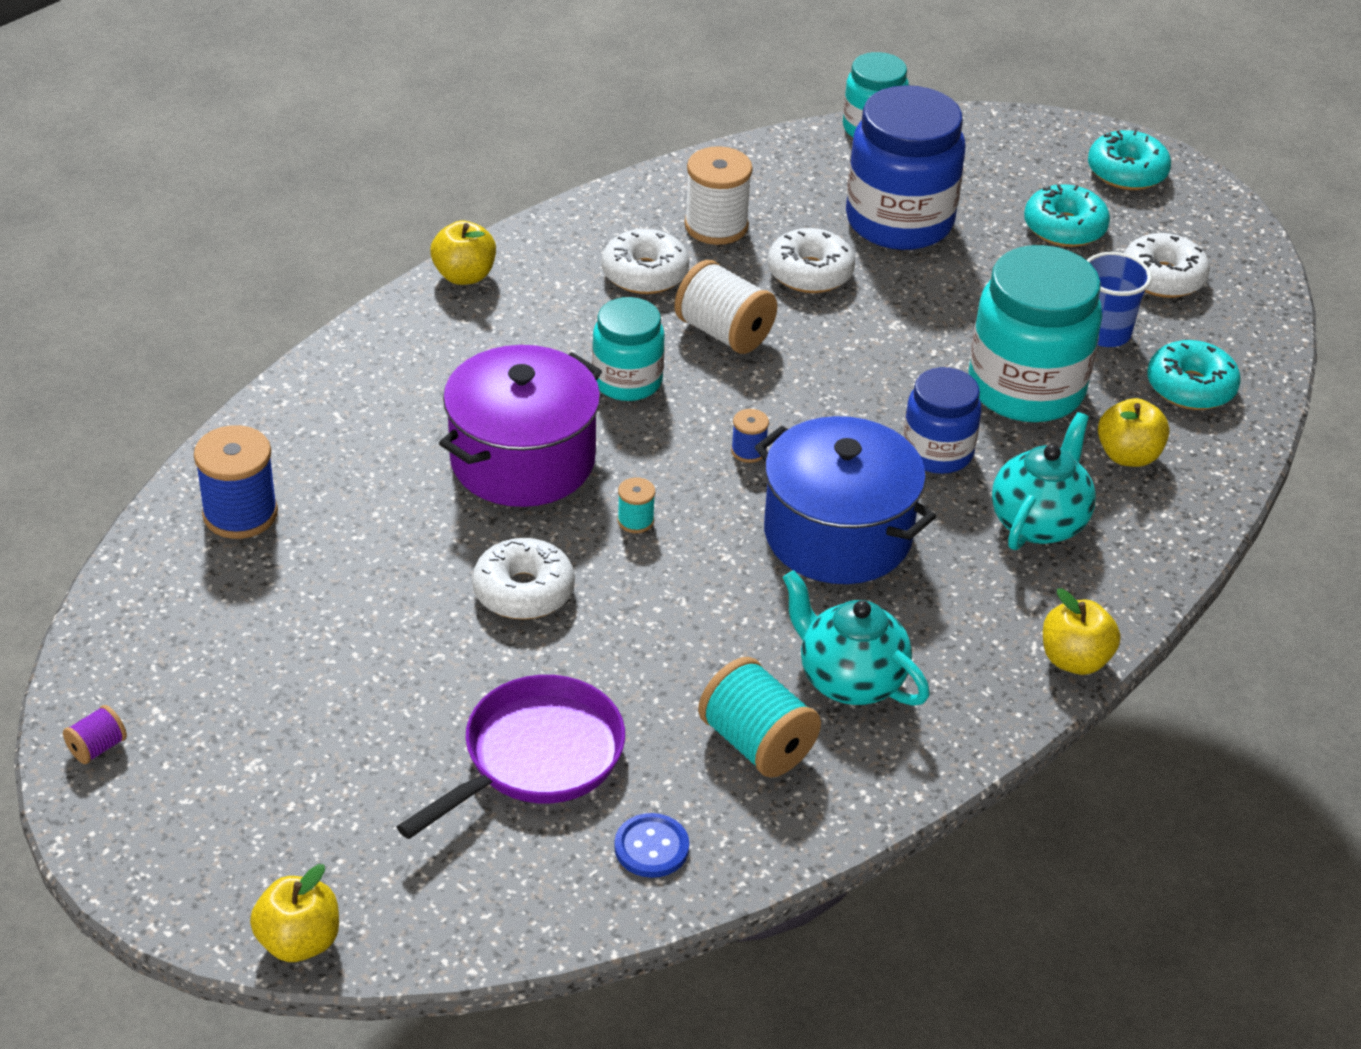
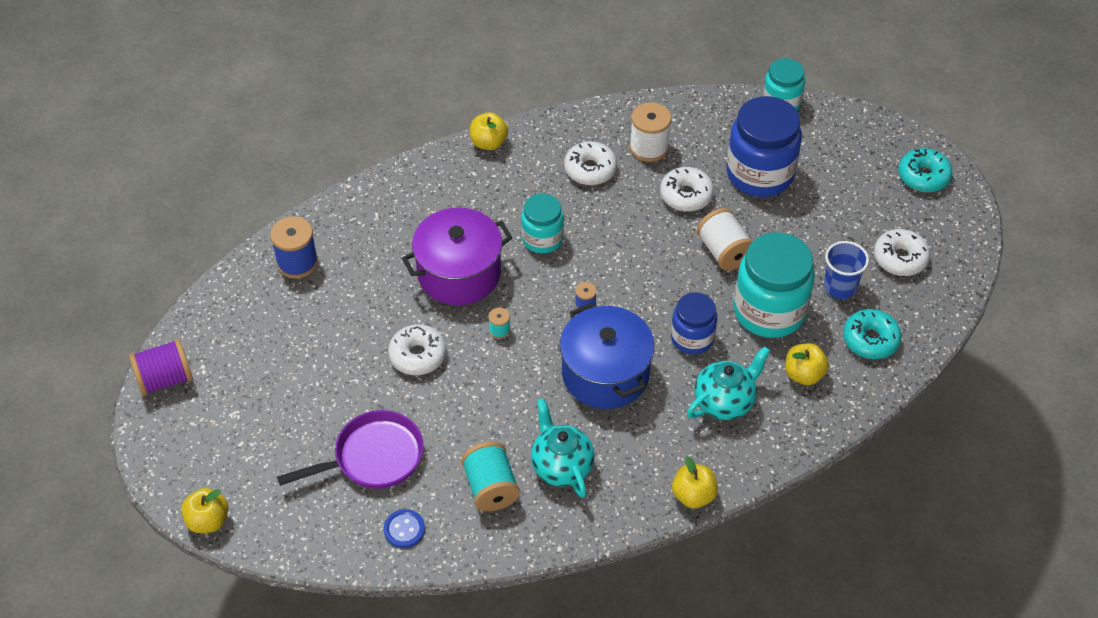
camera: 25 degrees right, 10 degrees up
purple spool [63,705,127,764] -> purple spool [129,339,193,396], size x2.01
white spool [674,260,777,354] -> white spool moved to [697,208,753,271]
turquoise donut [1024,184,1110,247] -> none

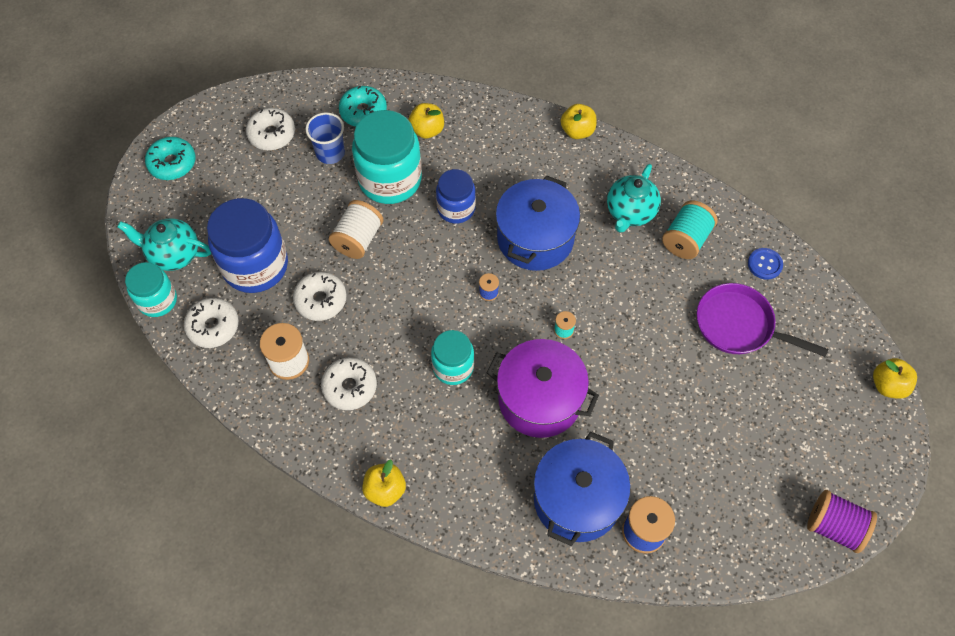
camera: 130 degrees left, 10 degrees up
white donut [388,325,446,375] -> white donut moved to [184,298,239,348]
turquoise teapot [687,346,770,420] -> turquoise teapot moved to [117,218,212,271]
none -> blue pot [534,432,631,546]

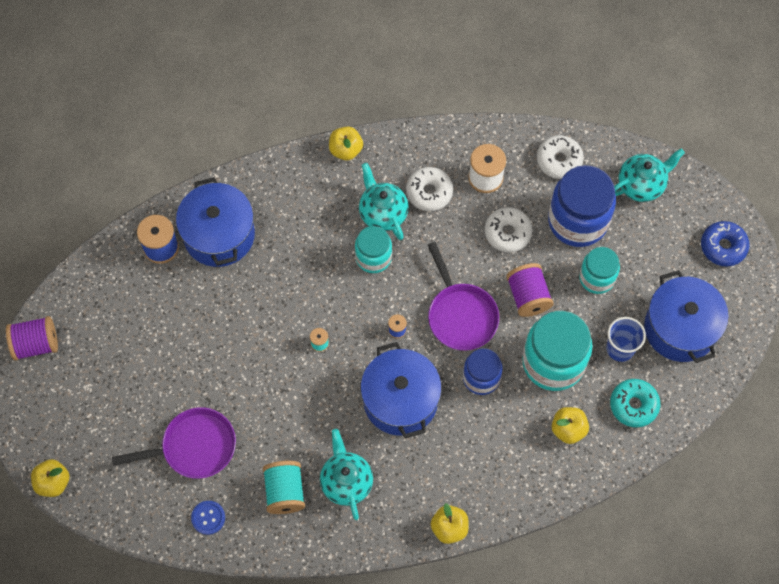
camera: 140 degrees right, 5 degrees up
turquoise jar [125,262,177,317] -> turquoise jar moved to [579,247,620,294]
turquoise donut [145,137,195,180] -> blue donut [701,221,749,267]
white donut [246,108,295,150] -> blue pot [644,270,729,363]
white spool [329,200,383,259] -> purple spool [506,263,554,317]
purple pot [486,339,599,438] -> none
none -> turquoise teapot [359,163,409,240]
none -> purple pan [428,242,499,351]

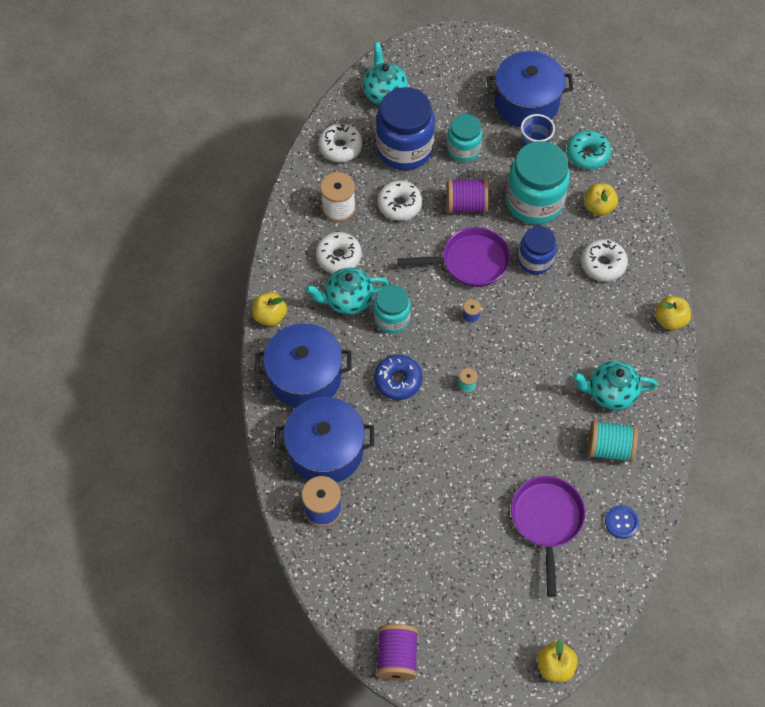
camera: 75 degrees left, 5 degrees down
blue pot [361,342,442,438] -> blue pot moved to [255,323,352,408]
blue donut [701,221,749,267] -> blue donut moved to [374,355,422,400]
none -> white donut [581,239,628,281]

